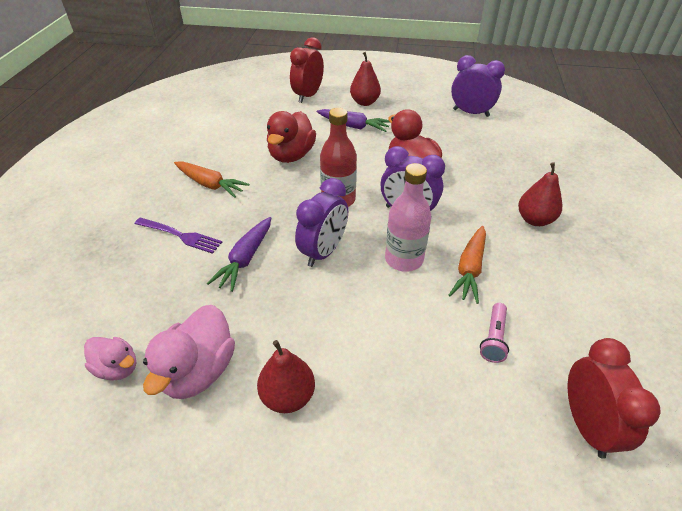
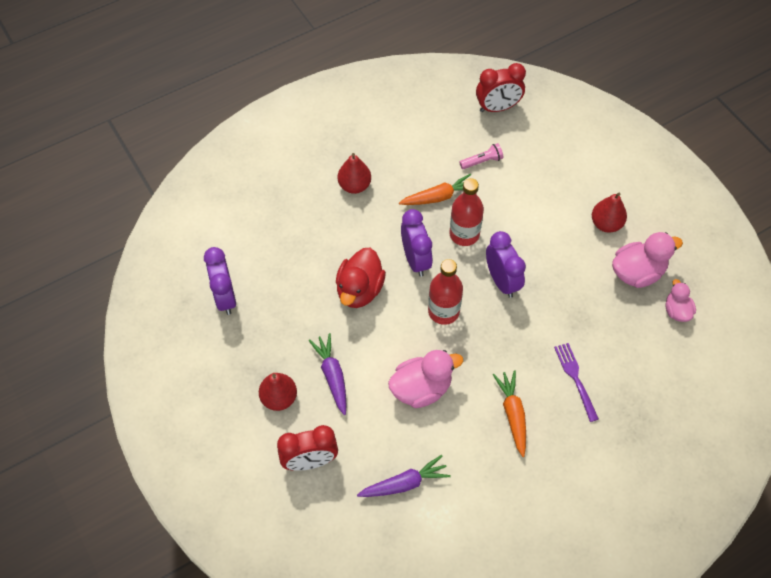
camera: 130 degrees left, 15 degrees up
purple carrot [207,217,271,292] -> purple carrot moved to [357,455,451,497]
red duck [267,111,316,163] -> pink duck [388,350,463,408]
purple clock [295,178,348,267] -> purple clock turned 75 degrees clockwise [486,231,526,298]
pink bottle [385,163,431,272] -> red bottle [449,178,484,246]
red clock [568,338,660,459] -> red clock turned 150 degrees counterclockwise [476,63,526,112]

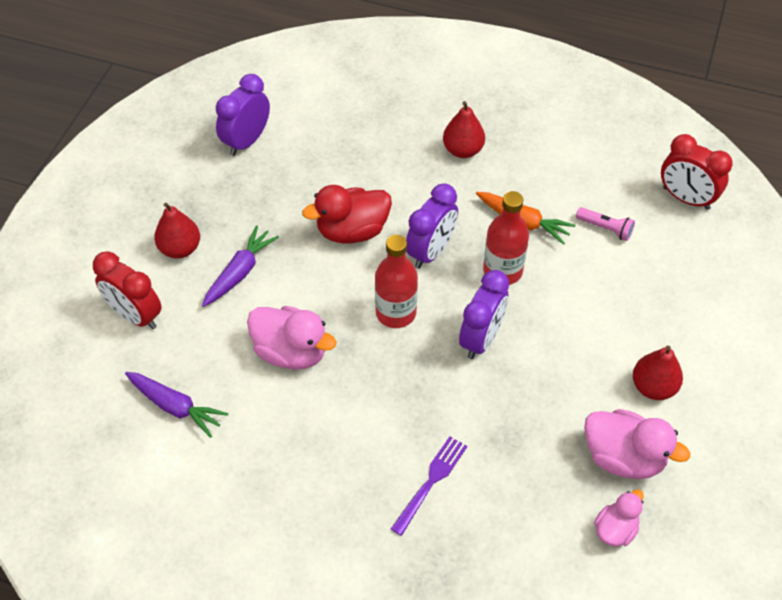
camera: 50 degrees right, 5 degrees down
orange carrot [493,370,526,457] -> none

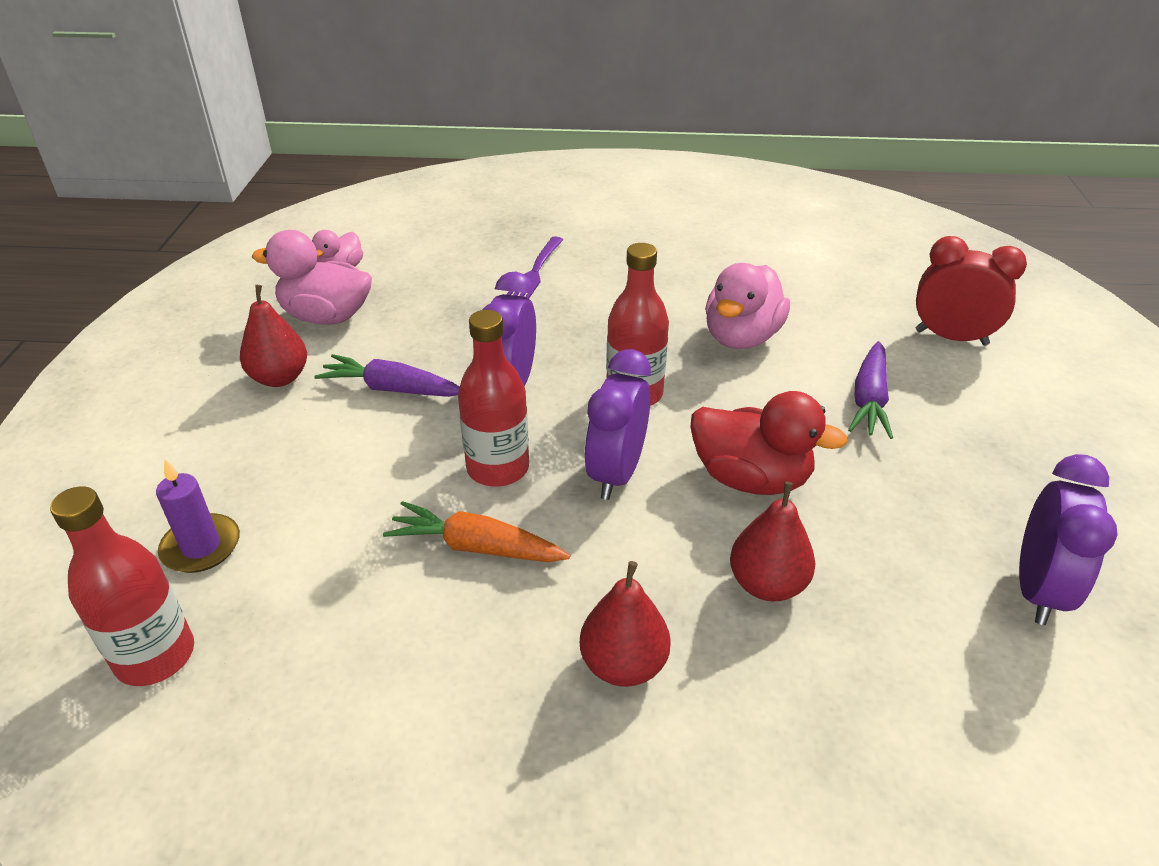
camera: 165 degrees right, 15 degrees down
purple carrot [125,372,228,438] -> purple carrot moved to [314,354,460,397]
red pear [154,203,200,259] -> red pear moved to [730,482,815,601]
pink duck [247,306,336,370] -> pink duck turned 75 degrees counterclockwise [705,263,790,349]
red duck [302,185,392,244] -> red duck turned 60 degrees clockwise [690,391,848,495]
pink flashlight [576,207,635,241] -> none
red clock [661,134,733,210] -> red bottle [50,486,194,686]
none -> purple candle [156,459,240,573]

